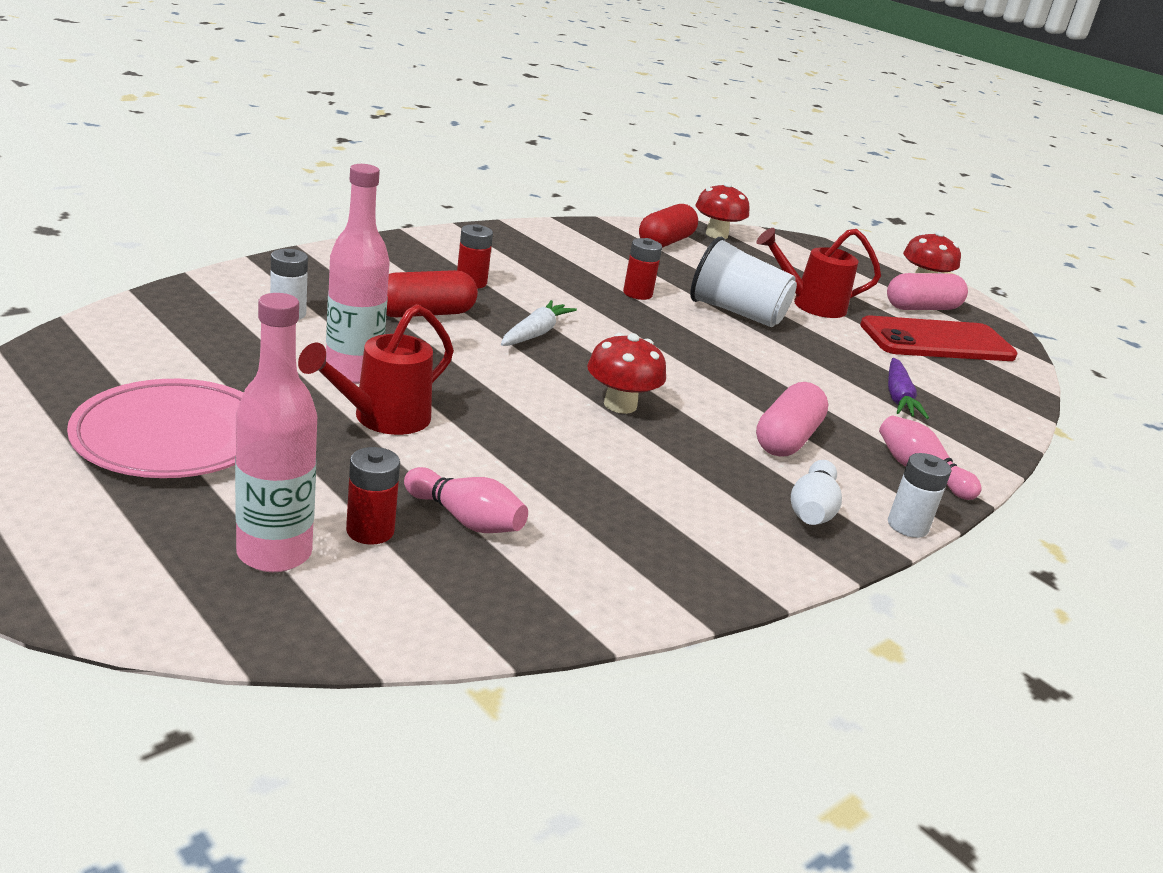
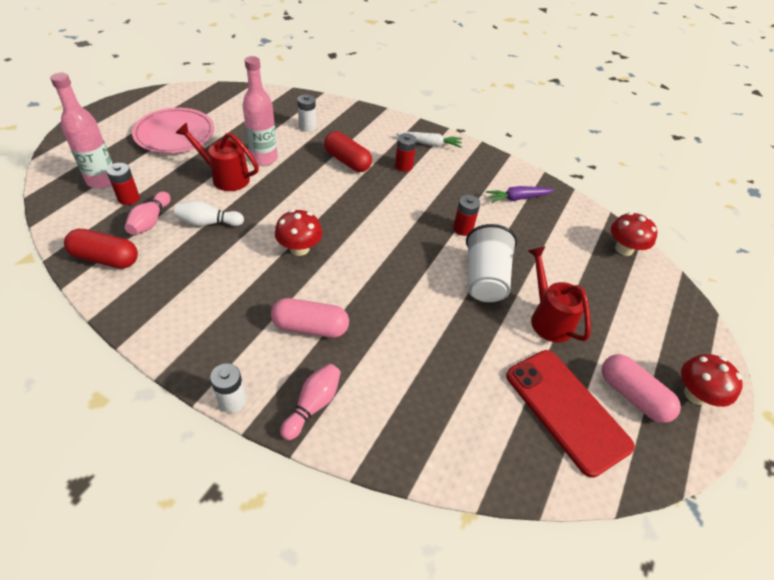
camera: 70 degrees right, 20 degrees up
white carrot [501,300,577,346] -> white carrot moved to [396,132,462,148]
red capsule [639,204,698,248] -> red capsule moved to [64,229,138,269]
white bowling pin [791,460,842,525] -> white bowling pin moved to [174,201,244,226]
purple carrot [888,358,929,419] -> purple carrot moved to [486,186,555,203]

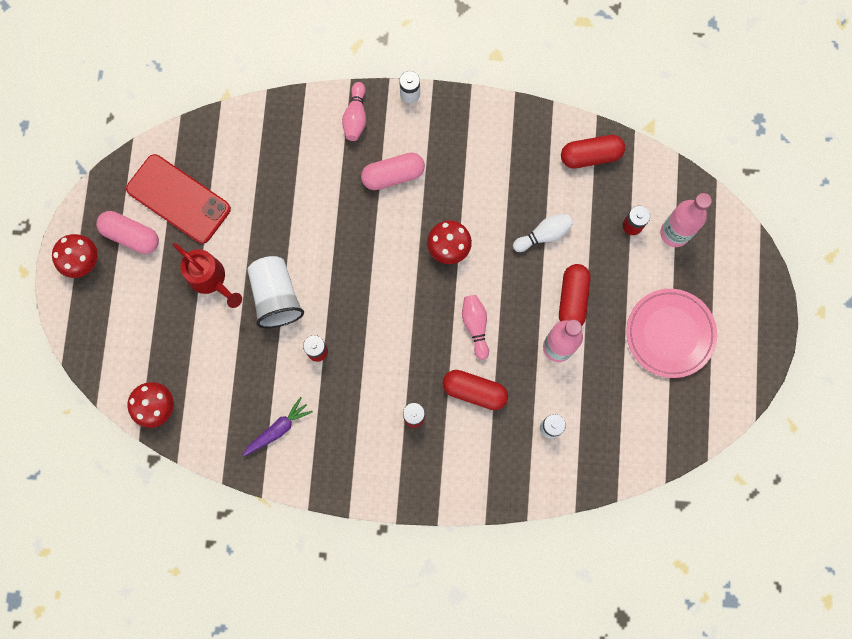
camera: 160 degrees right, 30 degrees up
pink bowling pin [125,192,170,235] -> pink bowling pin moved to [462,295,489,360]
red watering can [176,123,259,191] -> red capsule [559,264,591,326]
white carrot [396,132,462,148] -> none

